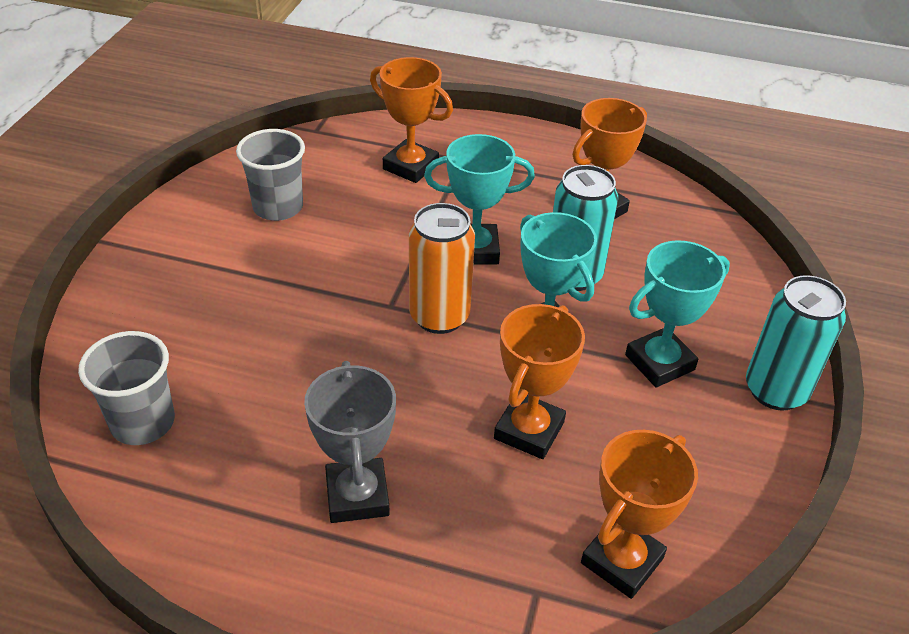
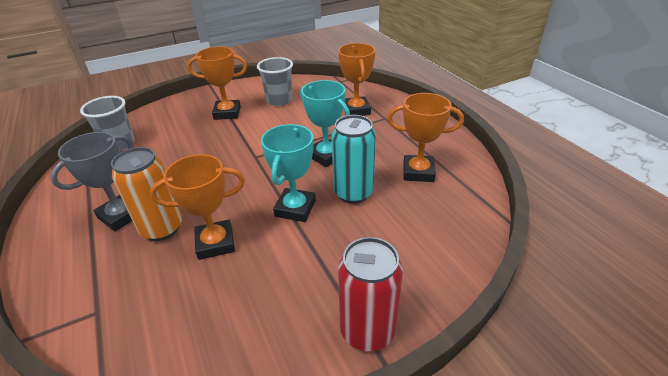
camera: 50 degrees right, 5 degrees down
orange can [409,203,475,334] -> orange can moved to [111,147,182,241]
orange trophy [581,430,698,599] -> orange trophy moved to [187,47,247,120]
turquoise trophy [625,240,730,387] -> none
turquoise can [746,275,846,411] -> red can [338,237,403,351]

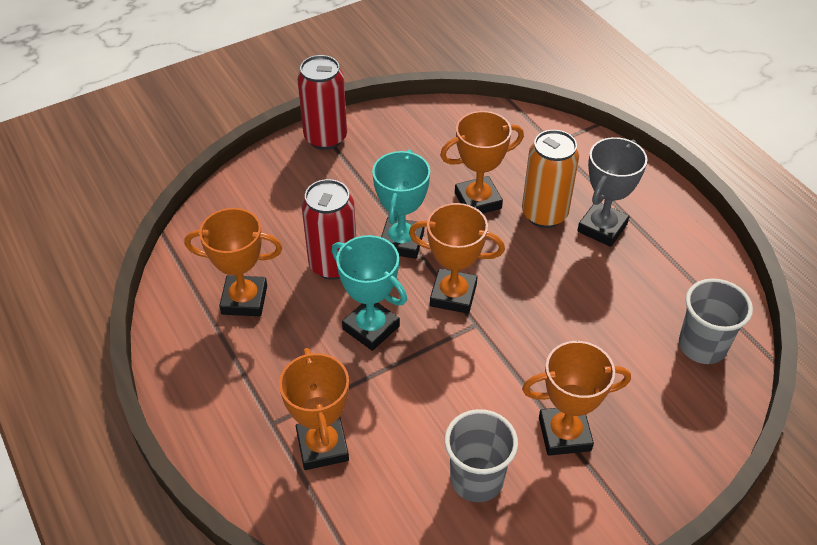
camera: 175 degrees right, 10 degrees up
turquoise can [332,115,376,204] -> red can [302,179,356,280]
none -> orange trophy [409,203,505,314]

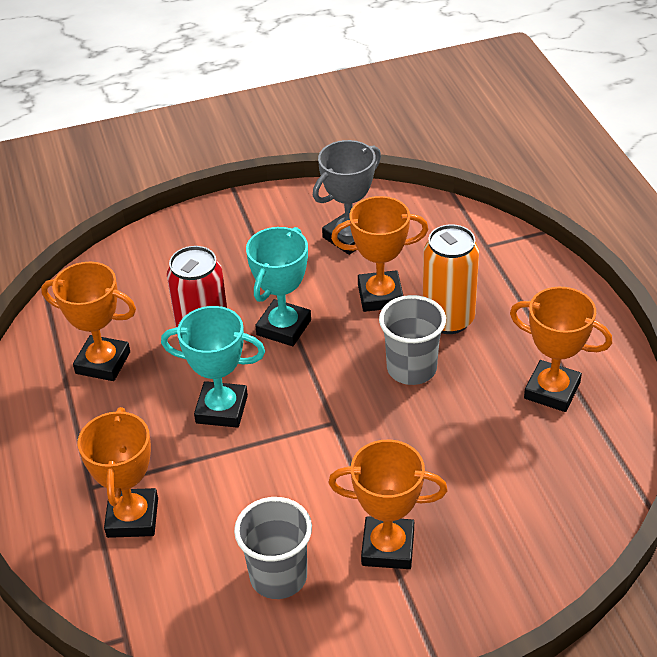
camera: 15 degrees right, 5 degrees down
red can [297,55,347,150] -> none
turquoise trophy [331,235,407,351] -> turquoise trophy turned 45 degrees counterclockwise [161,306,265,428]
orange trophy [409,203,505,314] -> orange trophy moved to [510,287,612,412]
grey trophy [577,137,647,247] -> grey trophy moved to [313,140,381,255]
grey cup [679,278,753,364] -> grey cup moved to [379,295,446,385]

